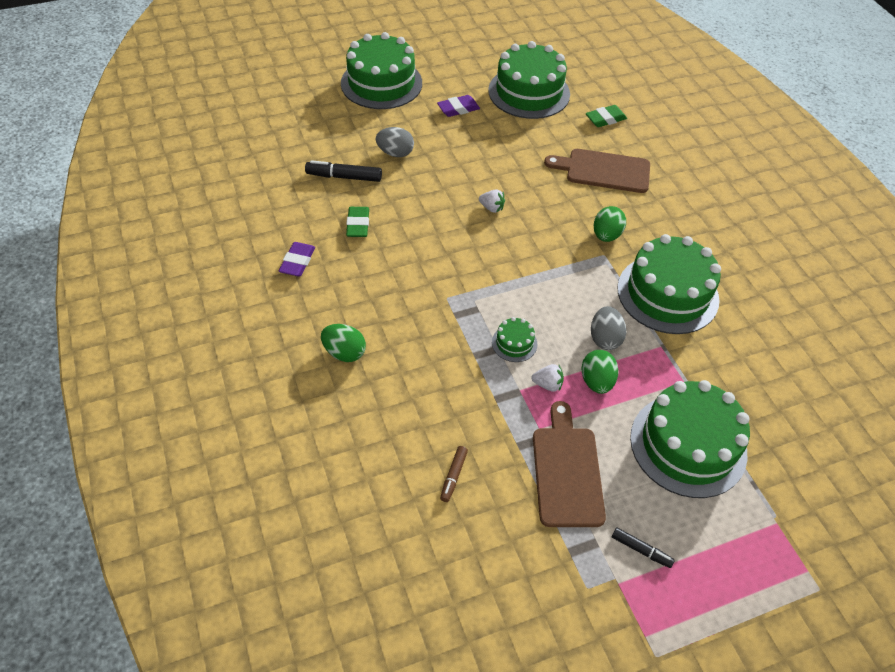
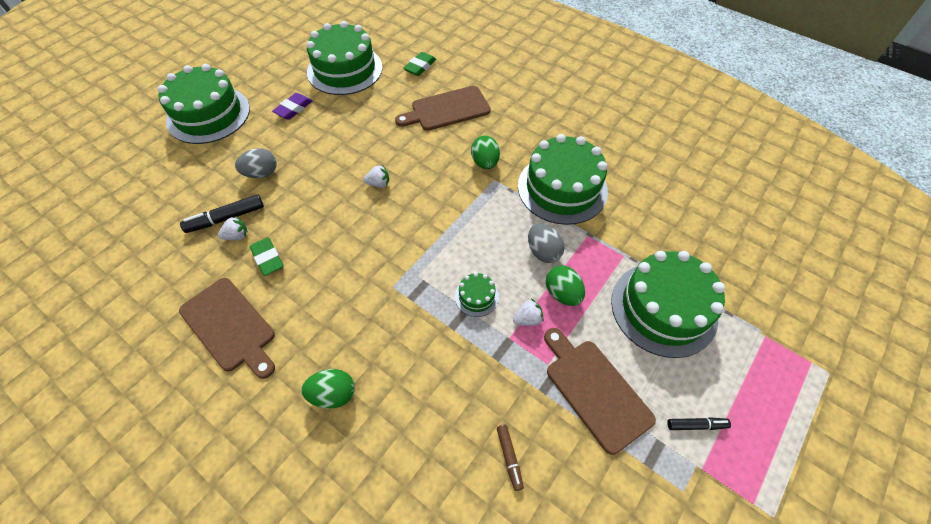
camera: 30 degrees left, 5 degrees up
purple eraser [279,242,315,276] -> brown cutting board [179,278,275,379]
none -> white strawberry [218,216,248,240]

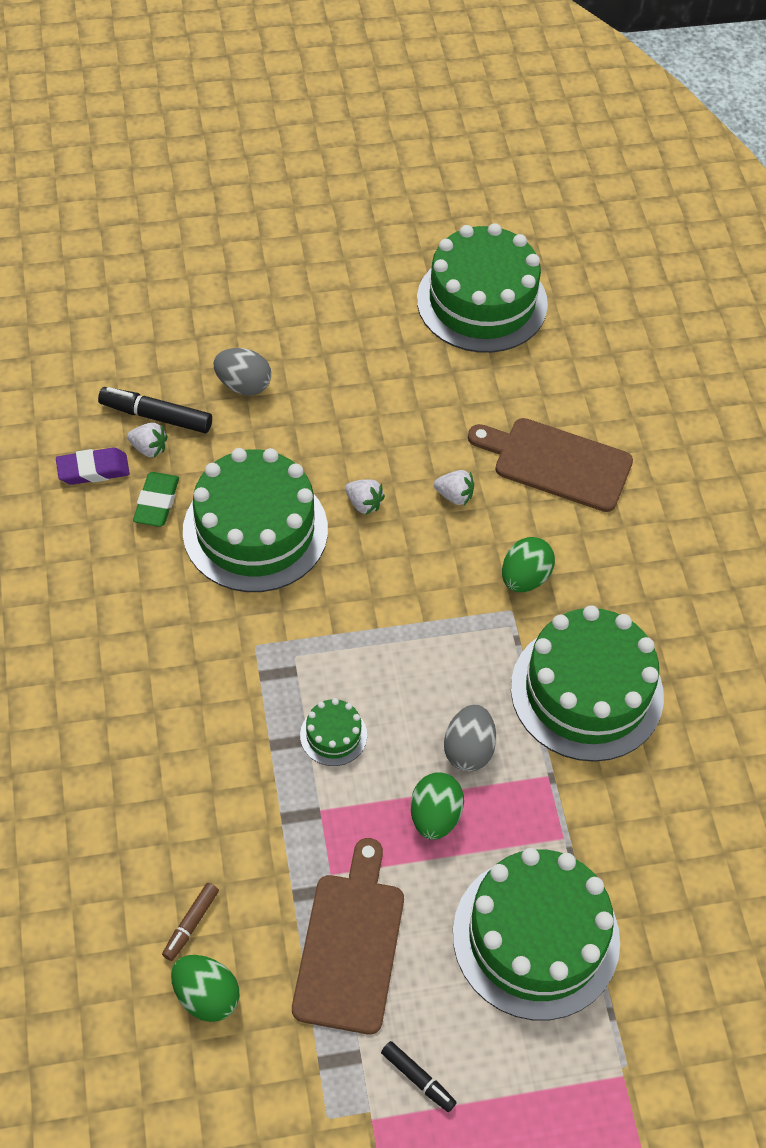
camera: 40 degrees right, 0 degrees up
green cake [158,64,250,144] -> green cake moved to [183,448,328,592]
brown cutting board [179,278,275,379] -> none
purple eraser [272,93,312,119] -> purple eraser moved to [56,448,130,485]
green egg [302,369,355,409] -> green egg moved to [171,955,240,1022]
green eraser [403,52,436,76] -> none
white strawberry [513,299,544,326] -> white strawberry moved to [434,470,474,505]

